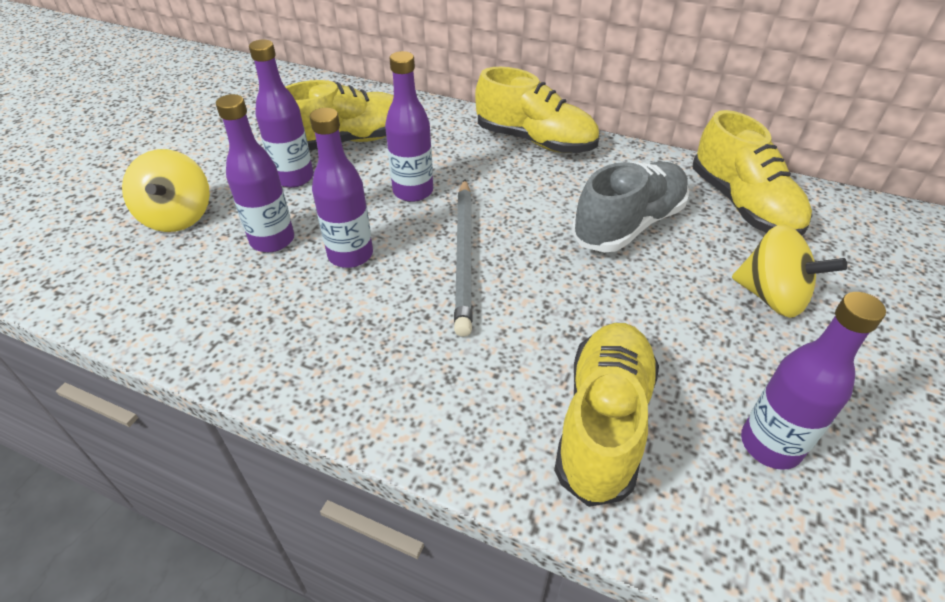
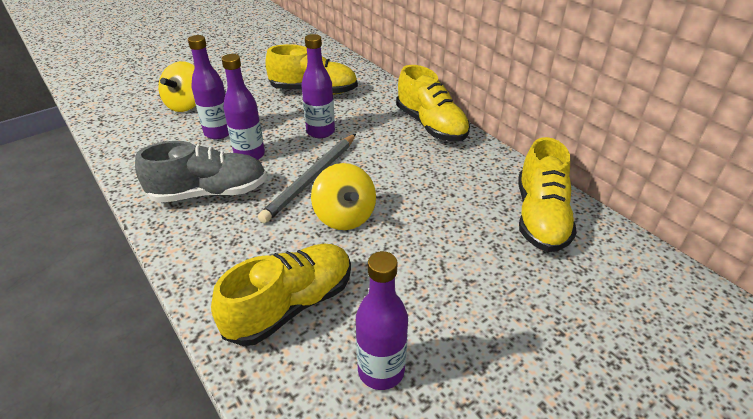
camera: 30 degrees right, 5 degrees down
purple bottle [249,39,314,188] -> none
grey shoe [572,162,689,252] -> grey shoe moved to [135,141,267,203]
yellow spinning top [732,224,847,318] -> yellow spinning top moved to [311,163,376,230]

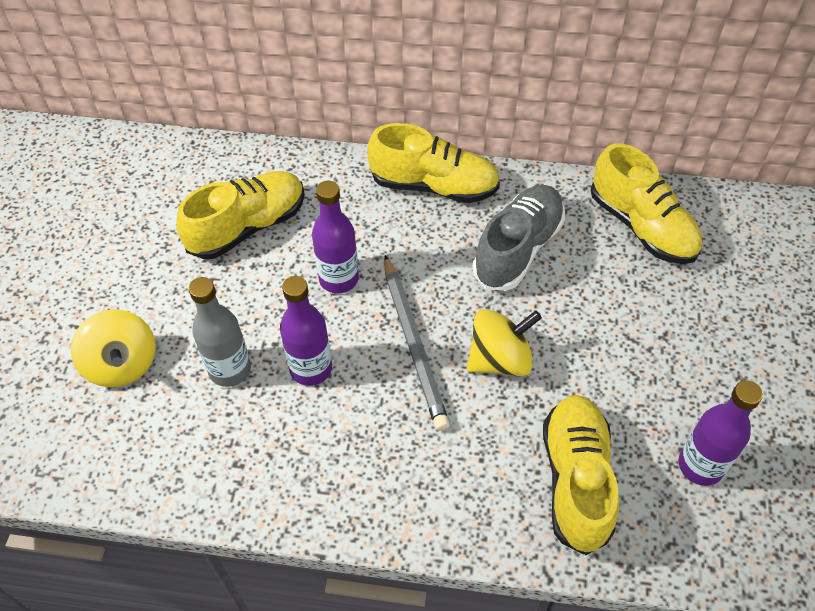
camera: 45 degrees left, 15 degrees up
grey shoe [135,141,267,203] -> grey shoe moved to [472,185,565,291]
purple bottle [188,35,229,139] -> grey bottle [189,277,251,387]
yellow spinning top [311,163,376,230] -> yellow spinning top turned 45 degrees counterclockwise [467,309,542,376]

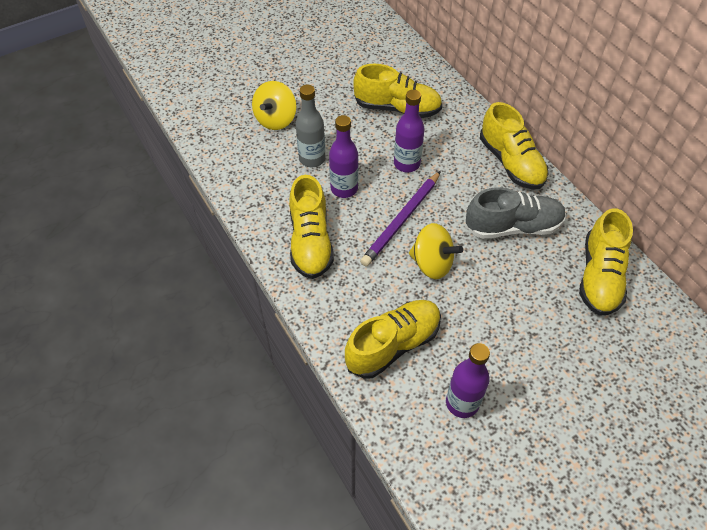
camera: 50 degrees right, 0 degrees up
grey pencil [384,255,450,431] -> purple pencil [360,171,441,266]
none -> yellow shoe [289,175,334,279]

